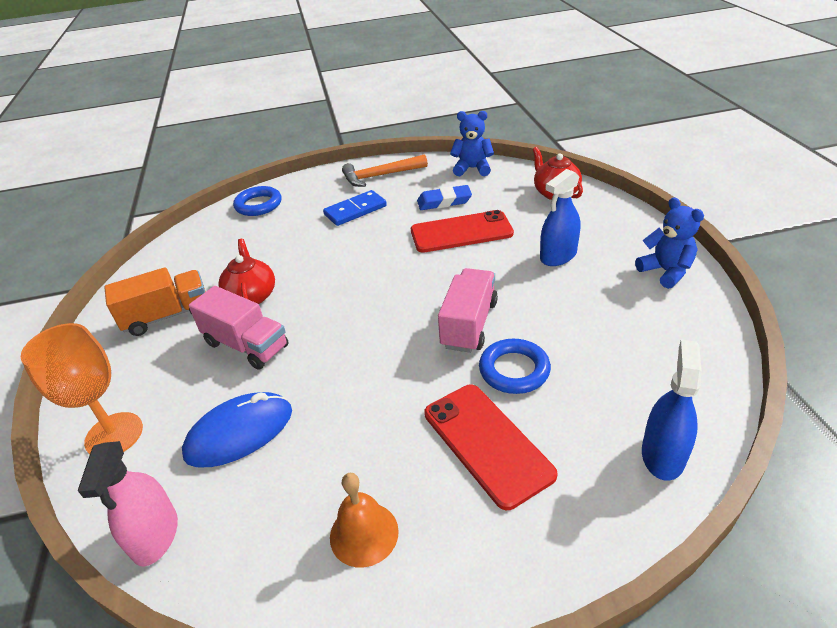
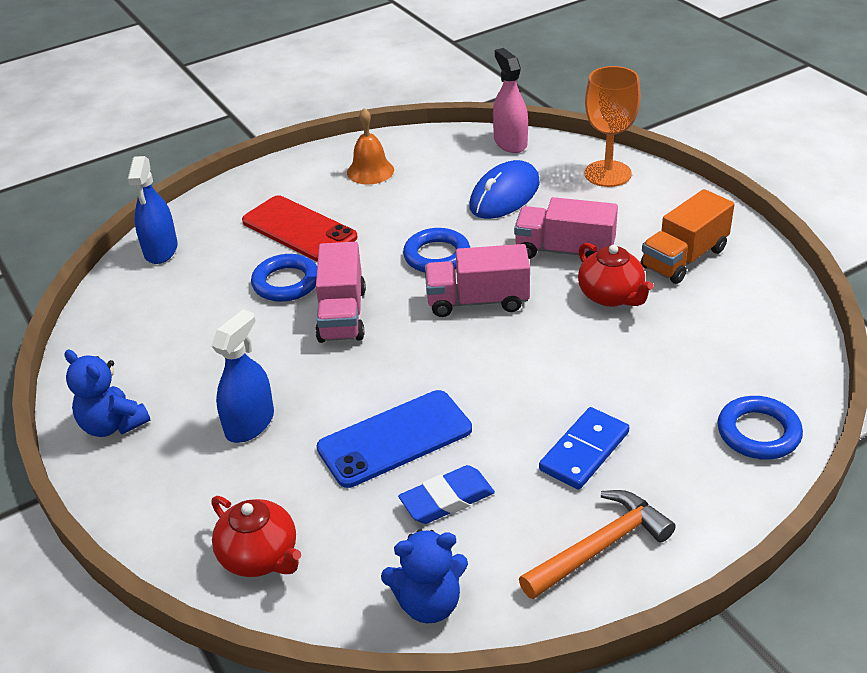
camera: 160 degrees right, 0 degrees up
red phone [411,210,514,253] -> blue phone [317,390,472,488]
none -> blue ring [403,228,470,273]
none -> pink truck [425,244,530,317]

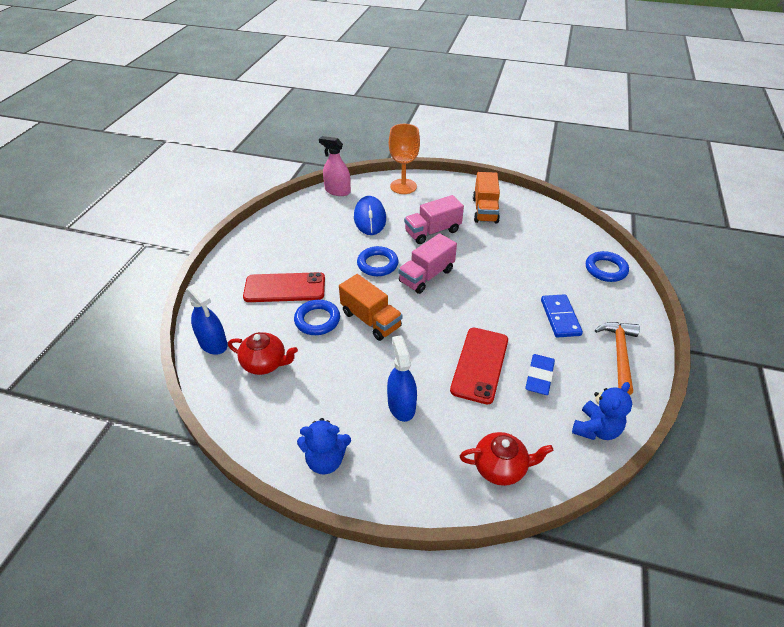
camera: 45 degrees left, 5 degrees up
pink truck [315,241,366,343] -> orange truck [339,274,403,341]
blue phone [317,390,472,488] -> red phone [450,328,508,404]
orange bell [347,108,394,185] -> none
red teapot [578,243,654,307] -> red teapot moved to [228,332,298,375]

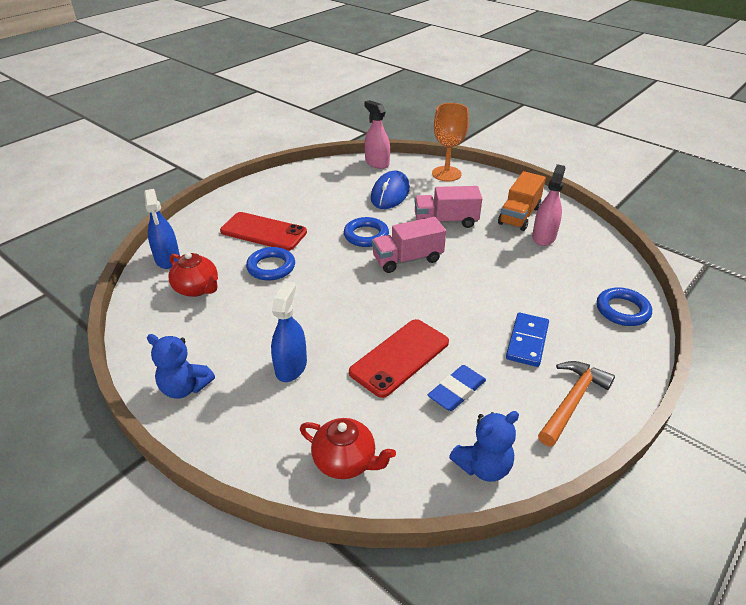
camera: 25 degrees right, 5 degrees down
orange truck [339,274,403,341] -> none
none -> pink spray bottle [532,164,566,246]

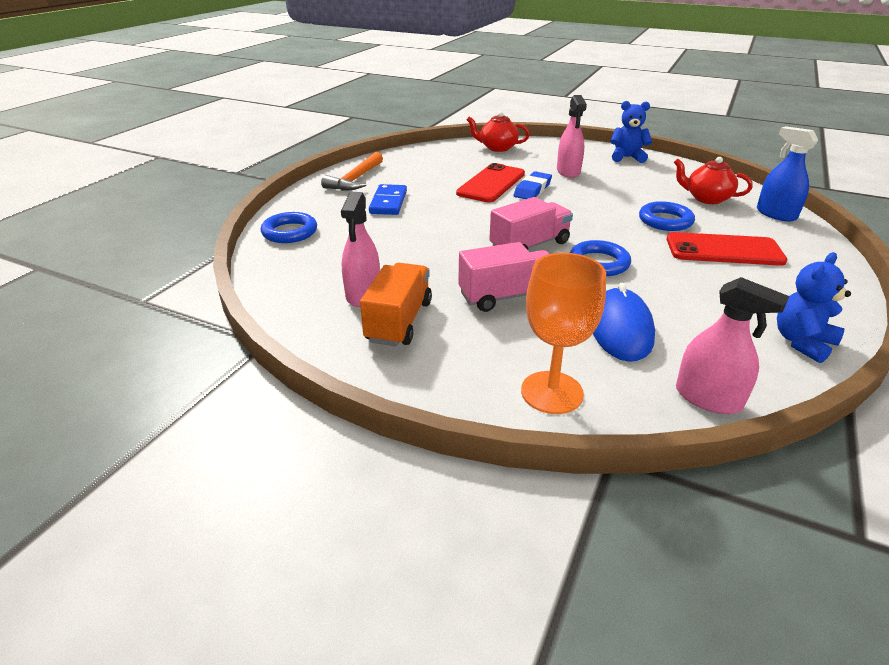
camera: 165 degrees right, 5 degrees down
blue spray bottle [271,281,307,382] -> pink spray bottle [557,95,587,178]
blue eraser [428,365,486,411] -> blue eraser moved to [513,171,552,199]
blue teddy bear [449,411,519,482] -> blue teddy bear moved to [777,252,851,363]

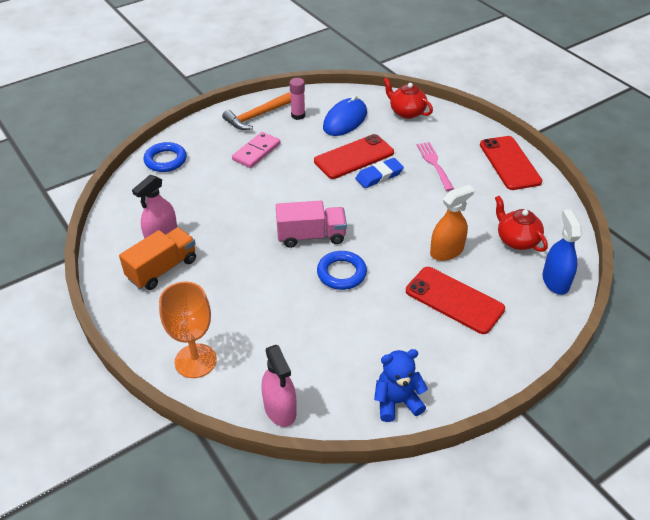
camera: 30 degrees right, 10 degrees up
blue domino [369,184,407,215] -> pink domino [232,132,280,168]
pink truck [458,242,549,312] -> none
pink spray bottle [557,95,587,178] -> pink fork [417,142,454,191]
blue mouse [593,283,655,362] -> blue mouse moved to [323,95,367,136]
blue teddy bear [610,101,652,163] -> red phone [480,136,542,190]
blue ring [639,201,695,231] -> orange spray bottle [430,185,474,261]
none -> pink glue stick [290,78,305,120]

